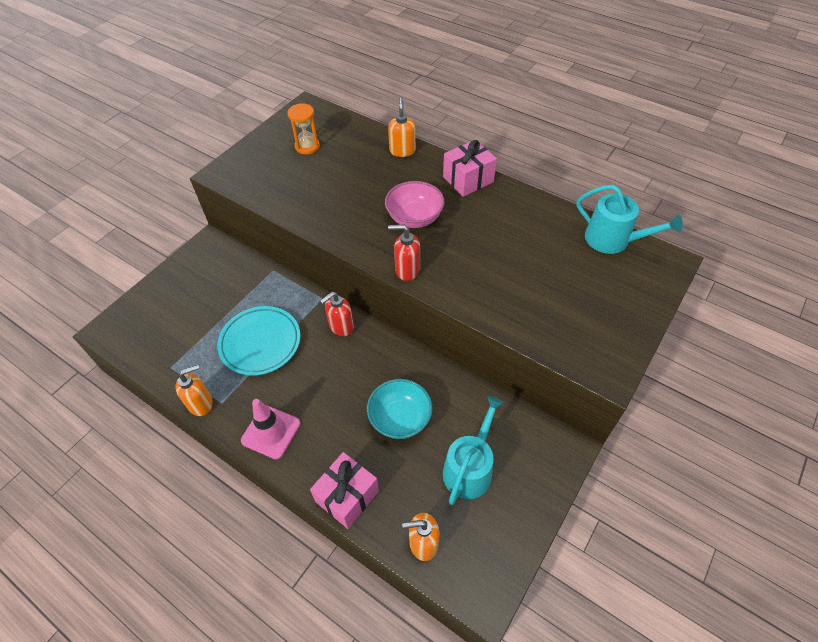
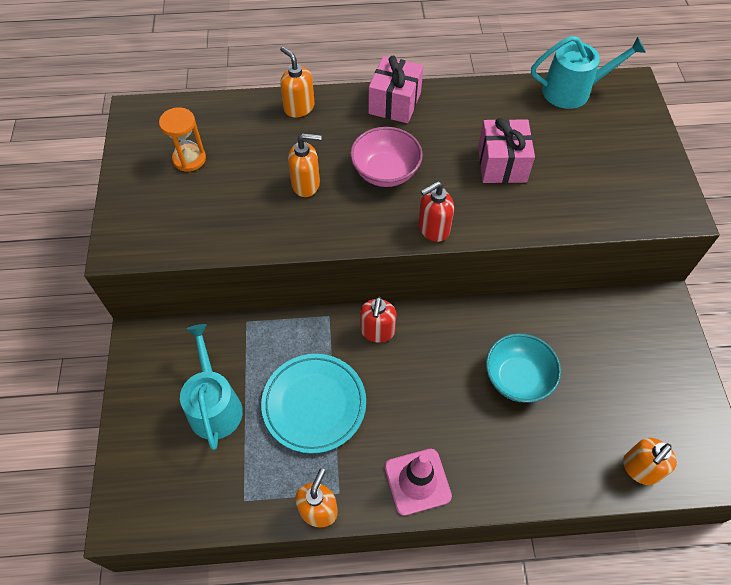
camera: 40 degrees left, 5 degrees up
pink gift [310,452,379,529] -> pink gift moved to [478,118,535,183]
turquoise watering can [443,396,504,505] -> turquoise watering can moved to [180,324,243,450]
none -> orange soap dispenser [288,133,322,197]

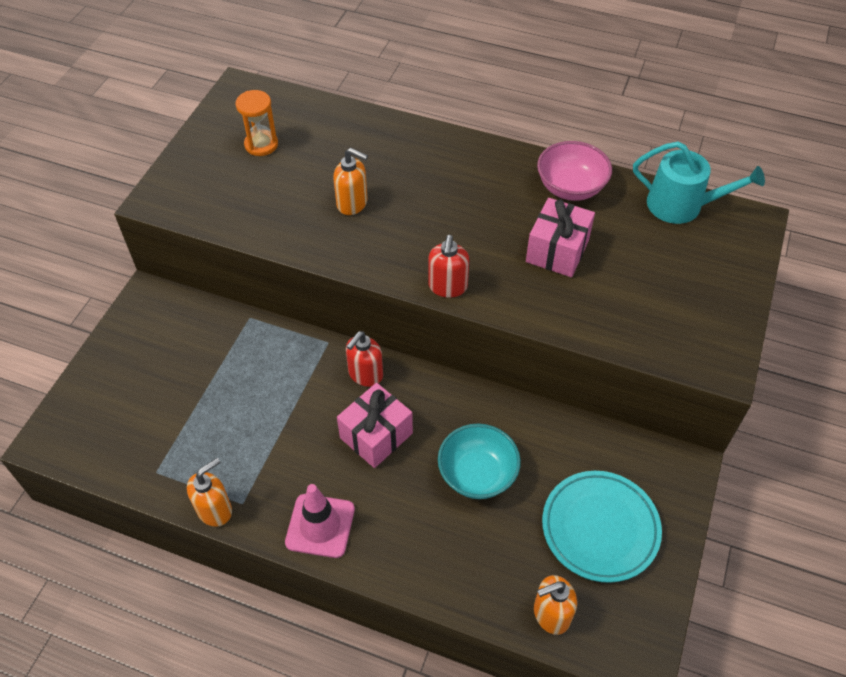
camera: 25 degrees right, 5 degrees down
turquoise watering can [180,324,243,450] -> none
turquoise plate [261,354,366,454] -> turquoise plate moved to [542,471,662,583]
orange soap dispenser [280,46,314,118] -> none
pink bowl [350,127,423,187] -> pink bowl moved to [537,141,612,201]
pink gift [369,56,423,123] -> pink gift moved to [337,383,413,468]
red soap dispenser [418,181,454,242] -> red soap dispenser turned 75 degrees counterclockwise [428,235,469,298]

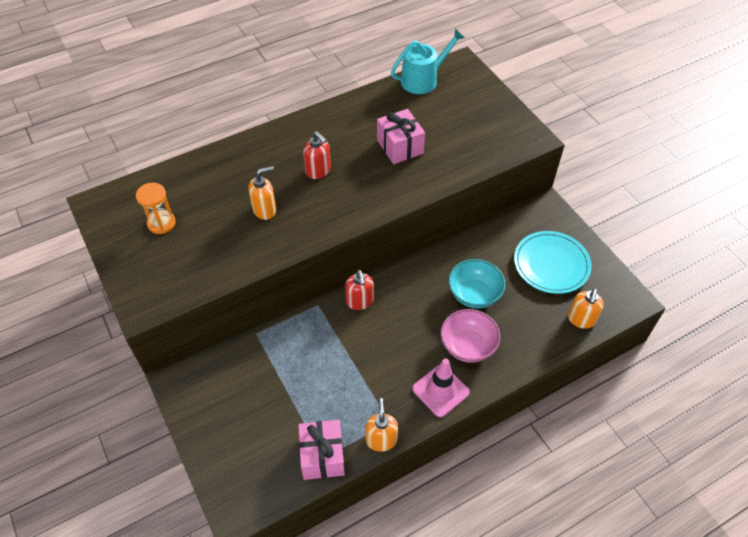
camera: 50 degrees left, 0 degrees up
pink gift [337,383,413,468] -> pink gift moved to [298,420,345,480]
red soap dispenser [428,235,469,298] -> red soap dispenser moved to [303,131,331,179]
pink bowl [537,141,612,201] -> pink bowl moved to [441,309,500,363]

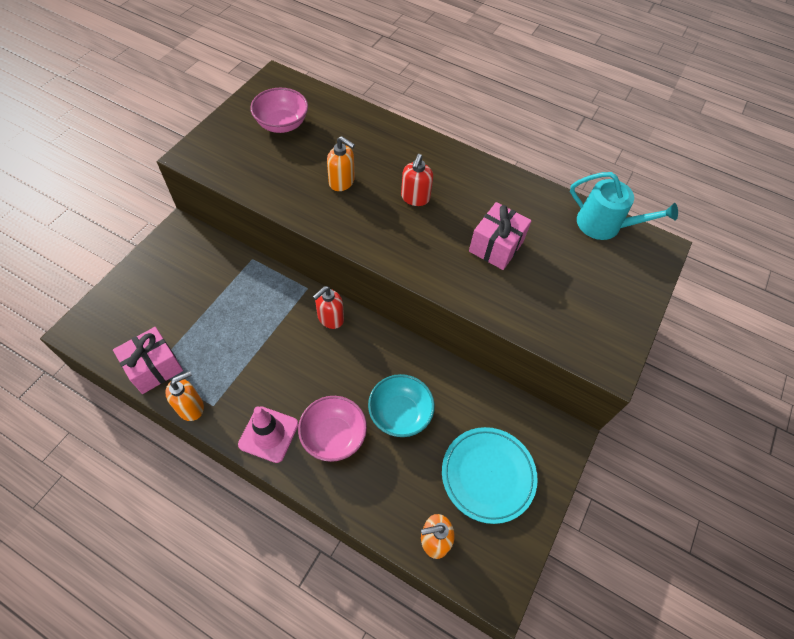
camera: 55 degrees right, 5 degrees up
orange hourglass [136,183,176,234] -> pink bowl [250,88,308,133]

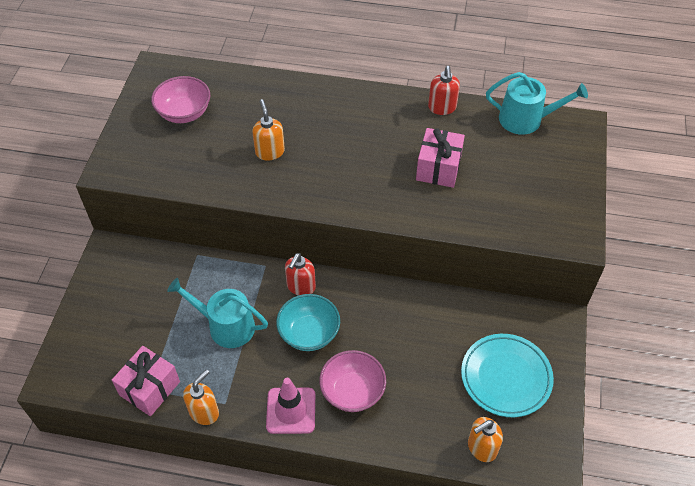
camera: 15 degrees left, 5 degrees down
orange soap dispenser [327,136,355,191] -> orange soap dispenser turned 120 degrees counterclockwise [252,99,285,161]
turquoise bowl [368,374,435,437] -> turquoise bowl moved to [276,294,340,351]
red soap dispenser [401,154,433,206] -> red soap dispenser moved to [428,66,460,115]
none -> turquoise watering can [167,278,268,348]

